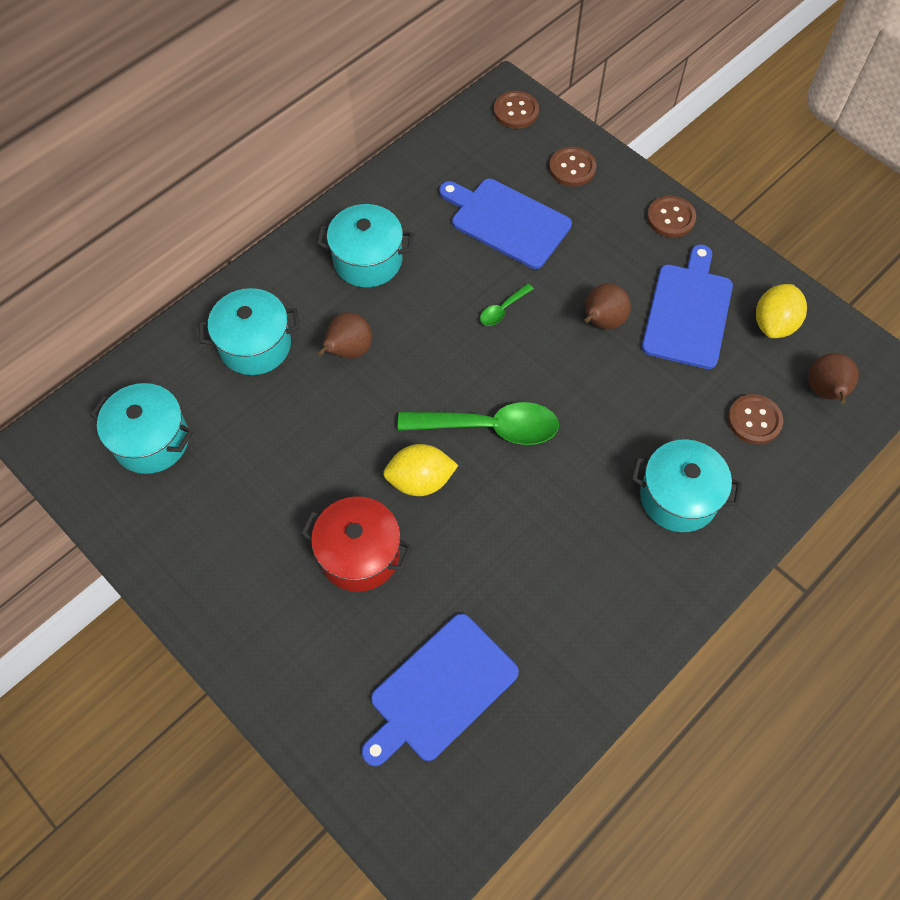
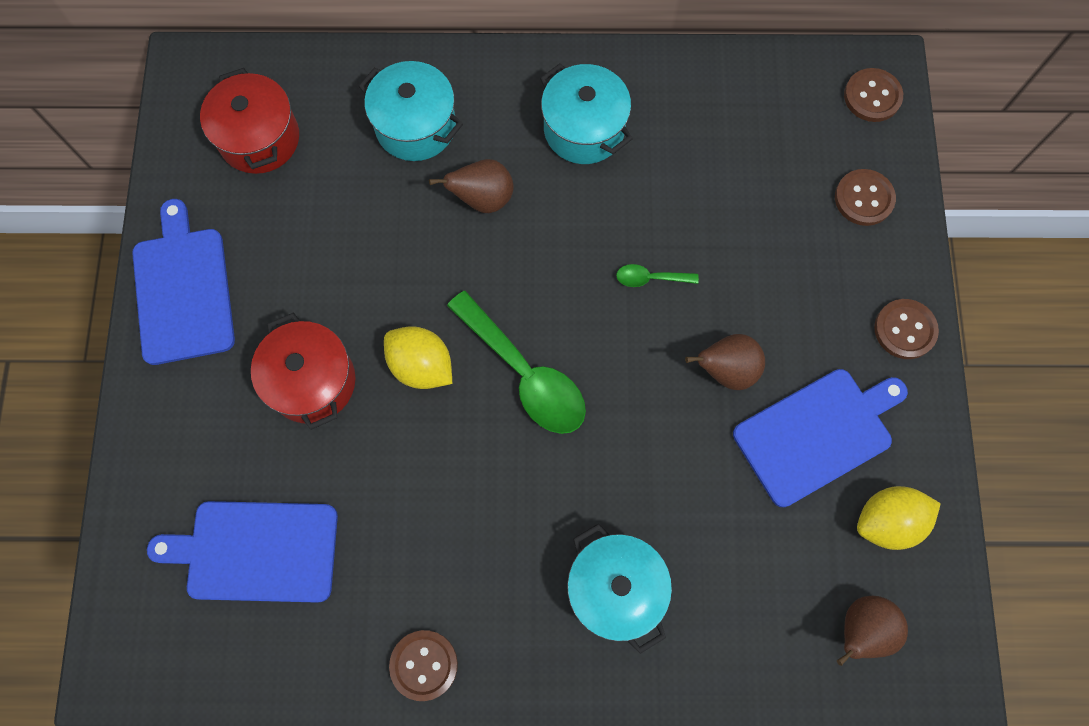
camera: 45 degrees right, 10 degrees up
turquoise pot [90,383,193,474] -> red pot [200,68,299,174]
blue cutting board [439,179,572,269] -> blue cutting board moved to [132,199,235,365]
brown button [728,394,783,444] -> brown button moved to [389,630,458,701]

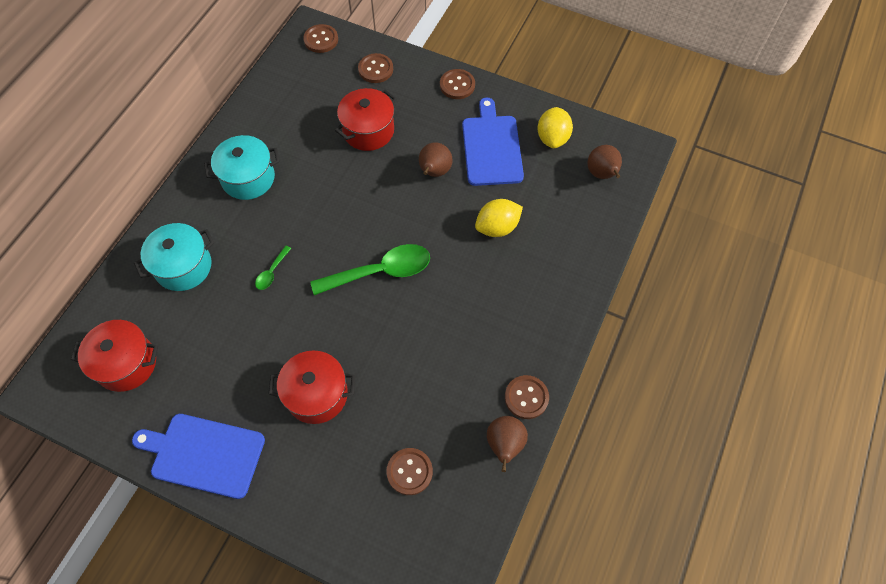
camera: 65 degrees left, 10 degrees down
blue cutting board [147,501,338,603] -> brown button [387,448,433,495]
yellow lemon [384,326,452,389] -> yellow lemon moved to [475,199,523,237]
brown pear [429,159,514,213] -> brown pear moved to [487,416,528,472]
turquoise pot [567,524,672,654] -> none
green spoon [616,264,699,287] -> green spoon moved to [255,246,292,290]
none -> red pot [335,88,397,151]

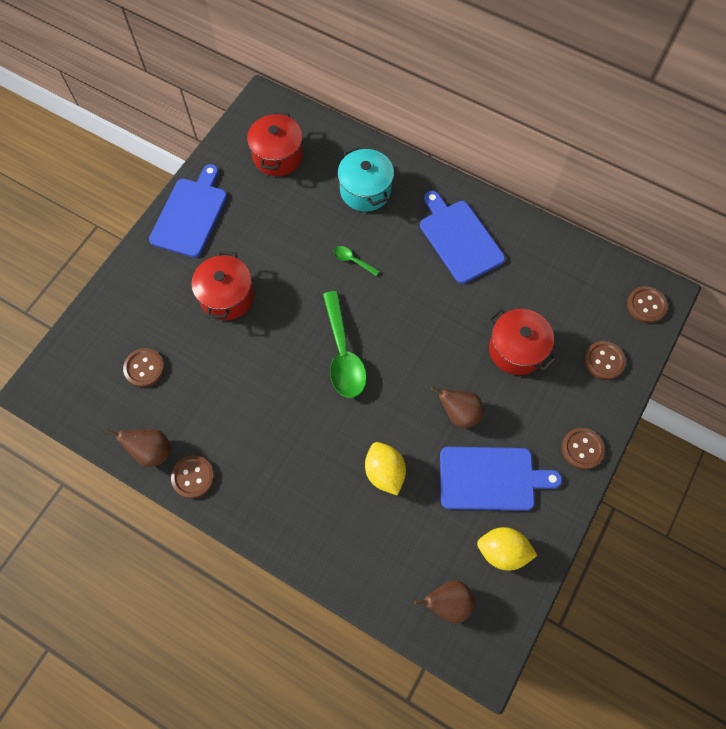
camera: 95 degrees right, 5 degrees up
turquoise pot [204,135,280,200] -> blue cutting board [420,191,505,284]

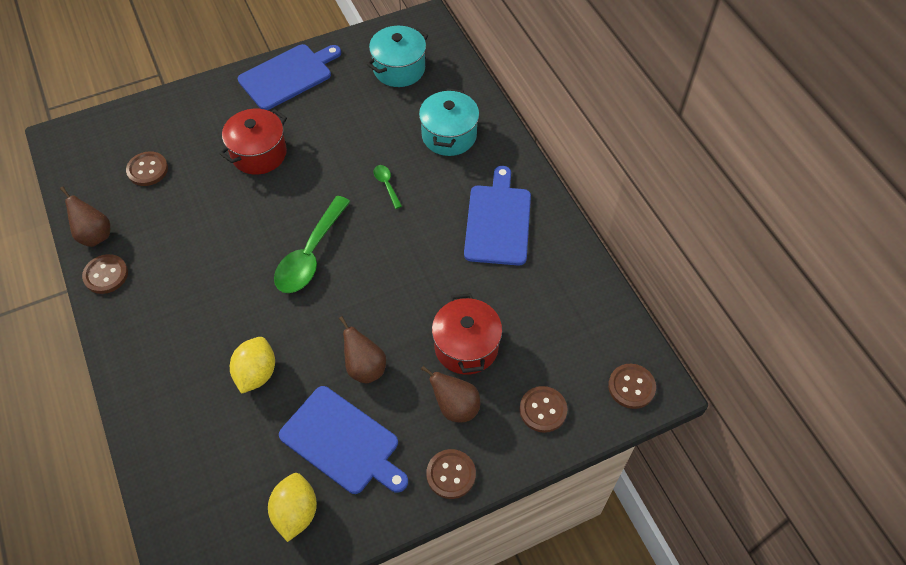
camera: 35 degrees right, 10 degrees down
red pot [247,112,303,176] -> turquoise pot [367,26,428,87]
brown pear [414,581,475,623] -> brown pear moved to [421,366,480,422]
yellow lemon [477,527,538,571] -> yellow lemon turned 45 degrees clockwise [268,473,317,542]

